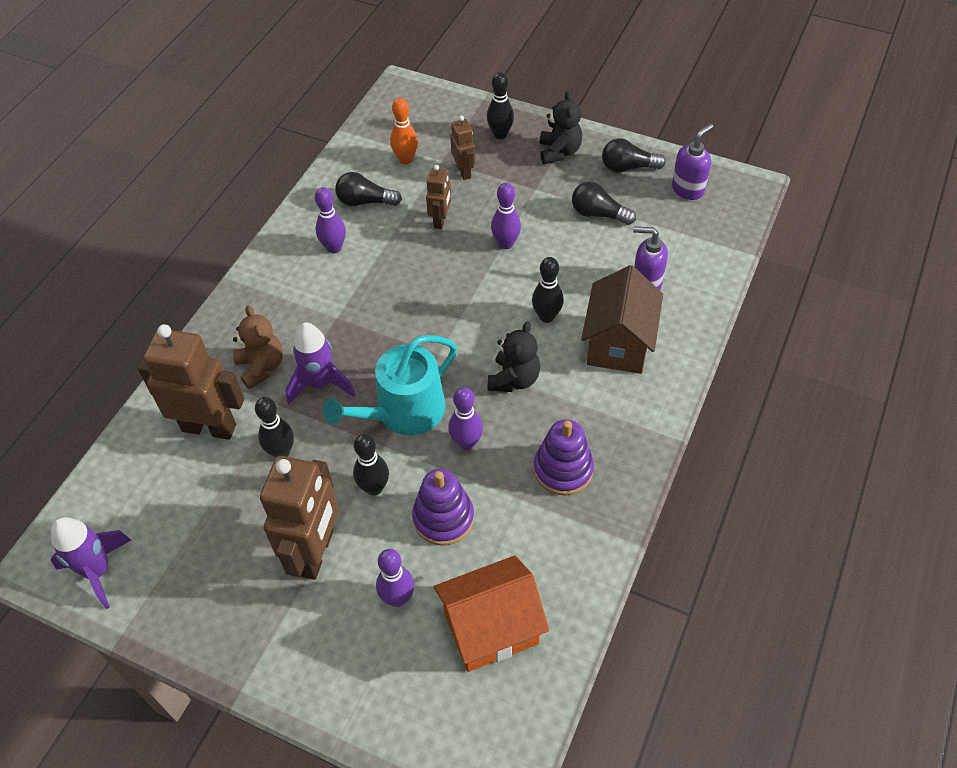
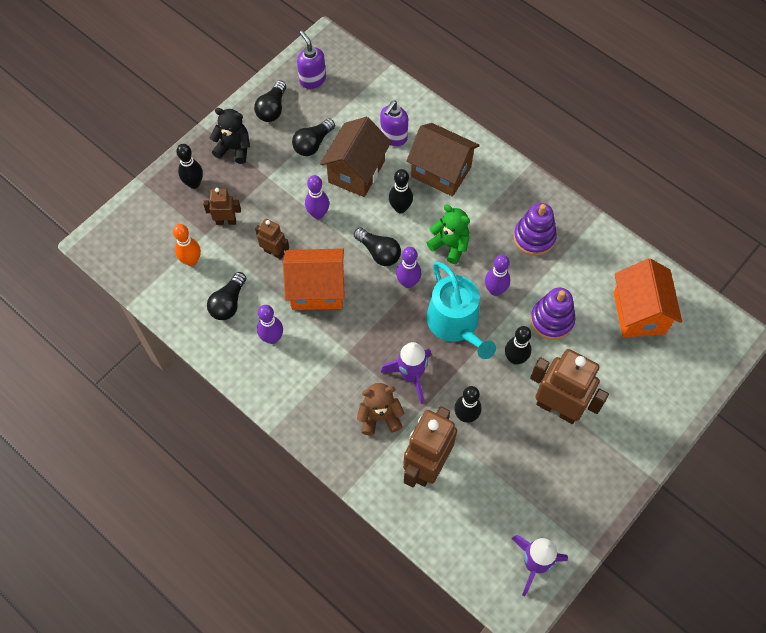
camera: 75 degrees left, 10 degrees up
purple bowling pin [376,549,414,607] -> purple bowling pin moved to [396,247,422,288]
black teddy bear [488,321,540,392] -> green teddy bear [427,205,470,264]
none -> orange house [283,248,345,310]
none -> brown house [320,117,391,197]
none -> black light bulb [354,228,401,266]

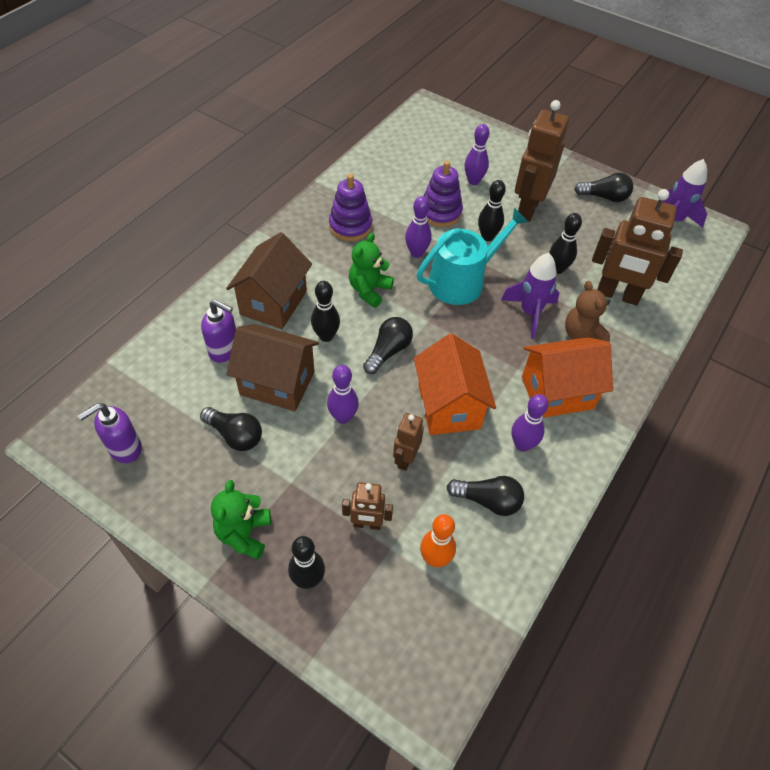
camera: 100 degrees left, 10 degrees down
brown robot [203,188,241,225] -> brown robot turned 75 degrees counterclockwise [342,482,393,530]
black teddy bear [210,108,250,164] -> green teddy bear [211,480,271,559]
black light bulb [254,80,286,122] -> black light bulb moved to [574,173,633,202]
purple bowling pin [396,247,422,288] -> purple bowling pin moved to [464,124,489,185]
orange house [614,258,682,337] -> orange house moved to [522,337,613,418]

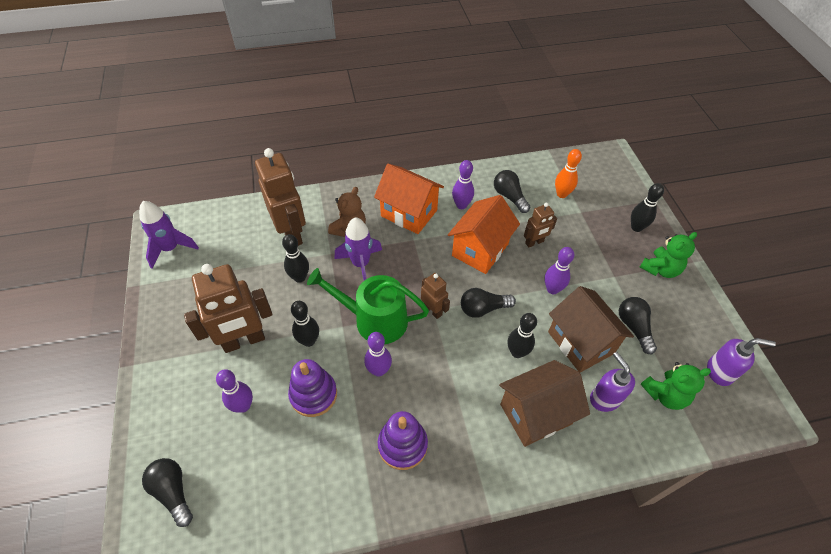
camera: 135 degrees left, 0 degrees up
brown robot [342,482,393,530] -> brown robot moved to [421,273,450,319]
green teddy bear [349,233,394,308] -> green teddy bear moved to [640,362,711,410]
turquoise watering can [417,207,529,305] -> green watering can [307,268,429,344]
black light bulb [574,173,633,202] -> black light bulb moved to [142,458,193,527]

